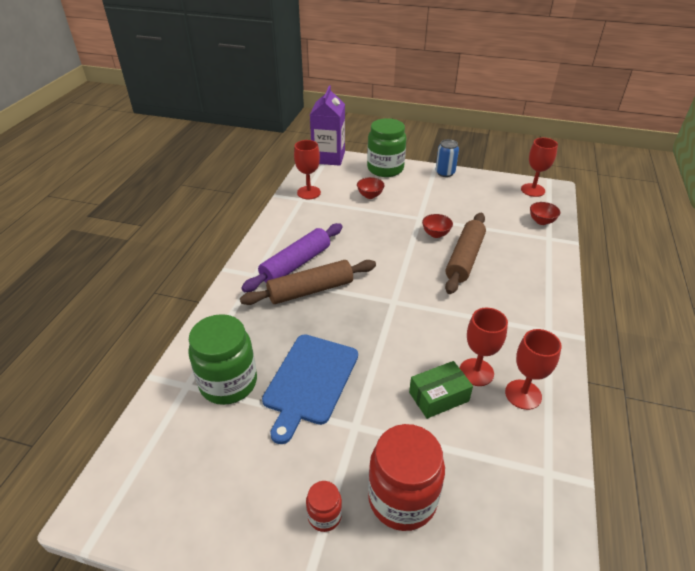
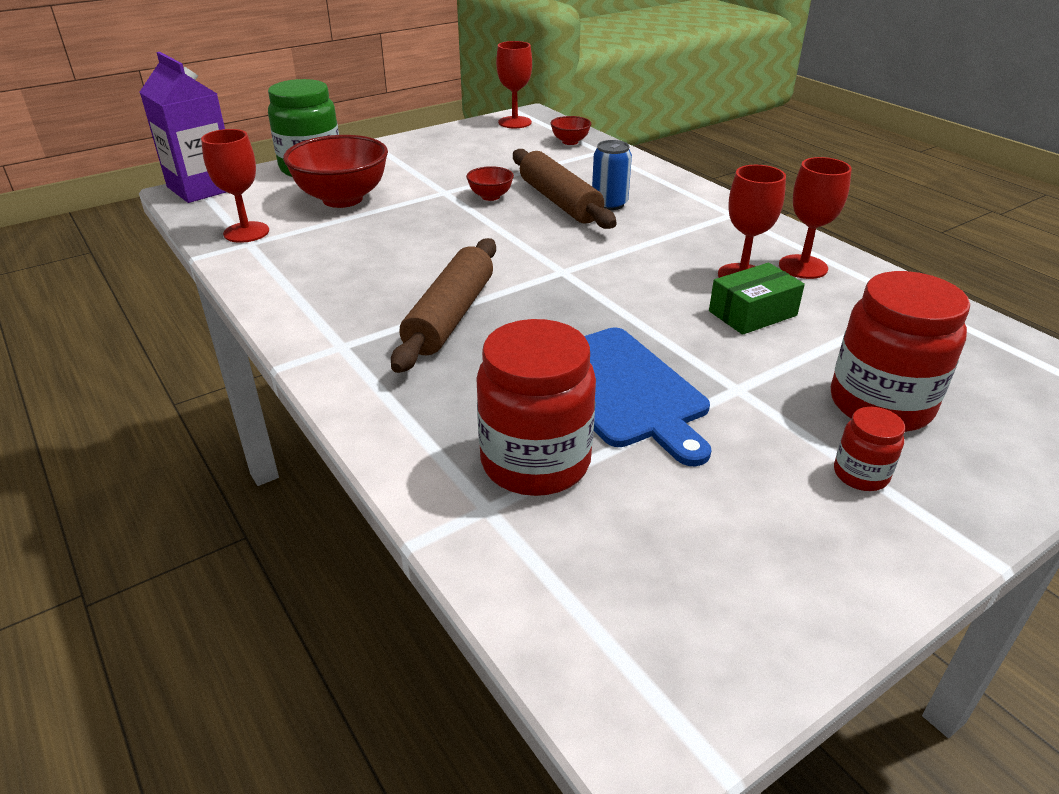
camera: 50 degrees left, 5 degrees down
green jar [188,314,257,405] -> red jar [476,319,596,496]
purple rolling pin [241,223,343,292] -> none
red bowl [357,177,385,199] -> red bowl [283,135,388,208], size x2.12
green box [409,361,473,419] -> green box turned 45 degrees clockwise [709,263,805,335]
blue can [436,139,459,177] -> blue can moved to [592,140,632,210]

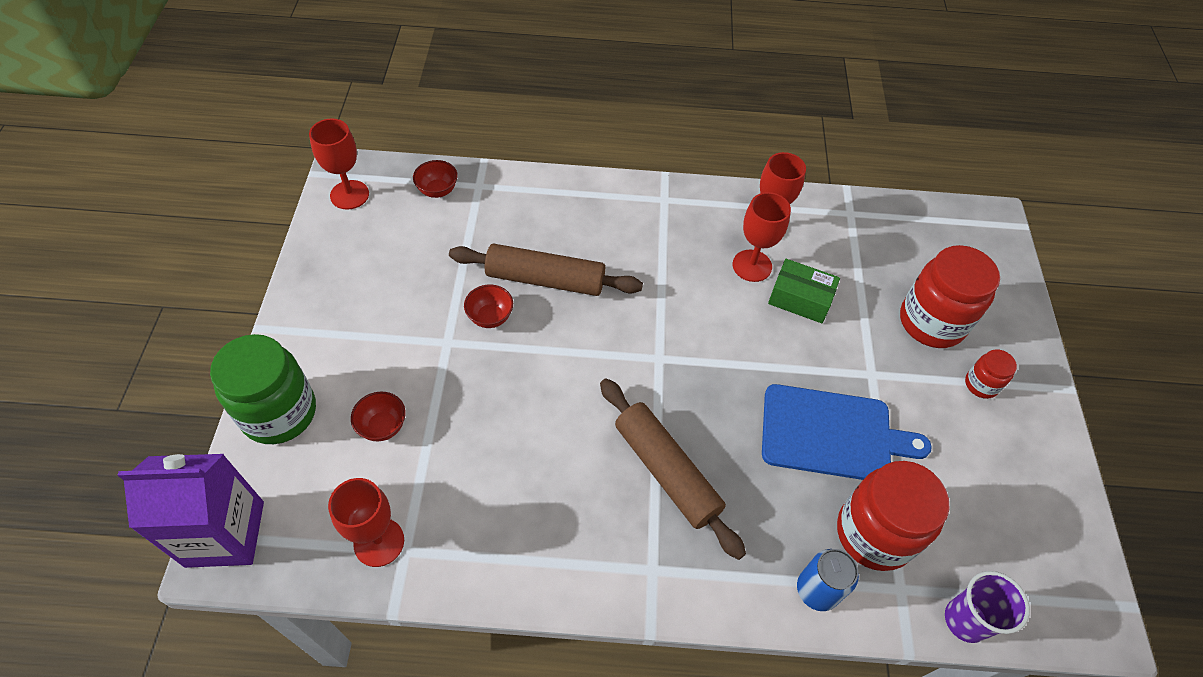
camera: 55 degrees left, 20 degrees up
red bowl [283,135,388,208] -> red bowl [351,392,406,441], size x0.47
blue can [592,140,632,210] -> blue can moved to [797,549,859,611]
green box [709,263,805,335] -> green box turned 75 degrees counterclockwise [768,259,840,323]
none -> purple cup [945,571,1030,643]

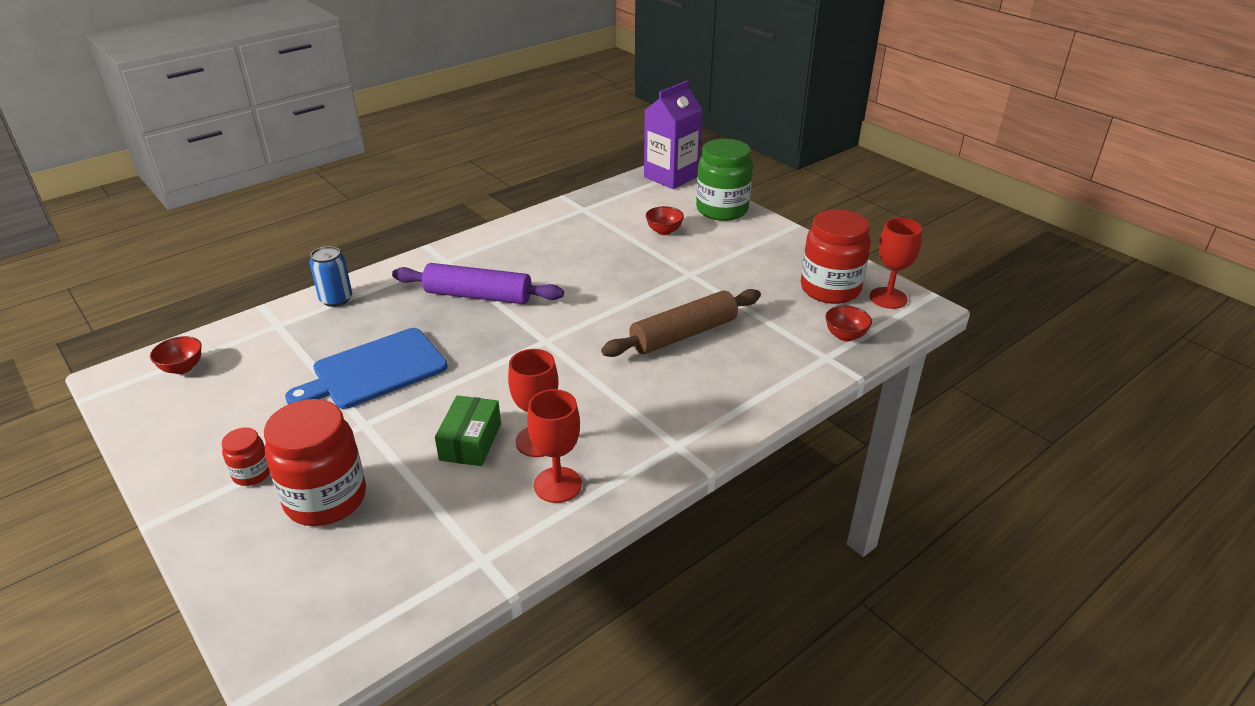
camera: 140 degrees right, 20 degrees down
red goblet [328,478,404,567] -> none
red bowl [464,285,513,328] -> red bowl moved to [150,336,202,374]
brown rolling pin [600,378,746,560] -> purple rolling pin [392,263,564,304]
green box [768,259,840,323] -> green box turned 60 degrees counterclockwise [435,395,501,466]
red jar [837,461,950,571] -> red jar moved to [801,209,870,304]
purple cup [945,571,1030,643] -> none

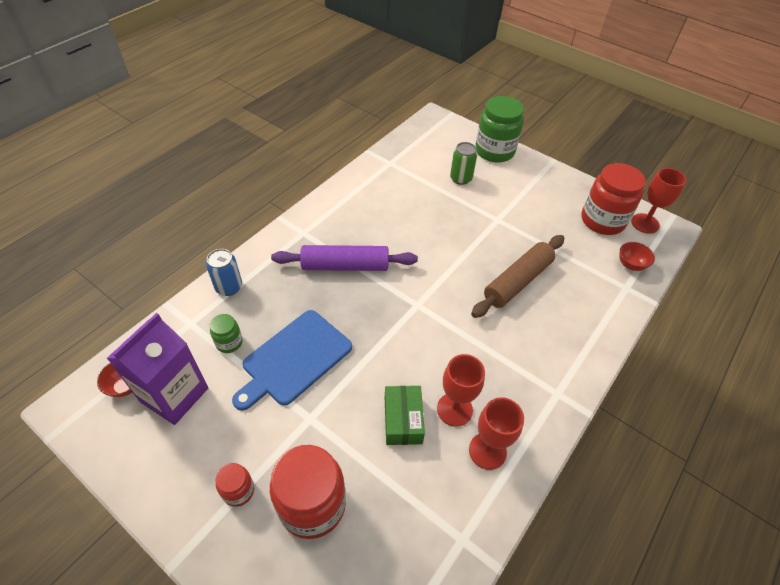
camera: 15 degrees left, 15 degrees up
purple carton [644,80,703,189] -> purple carton moved to [107,313,208,425]
red bowl [646,206,684,235] -> green can [450,142,477,185]
none -> green jar [210,314,243,353]

